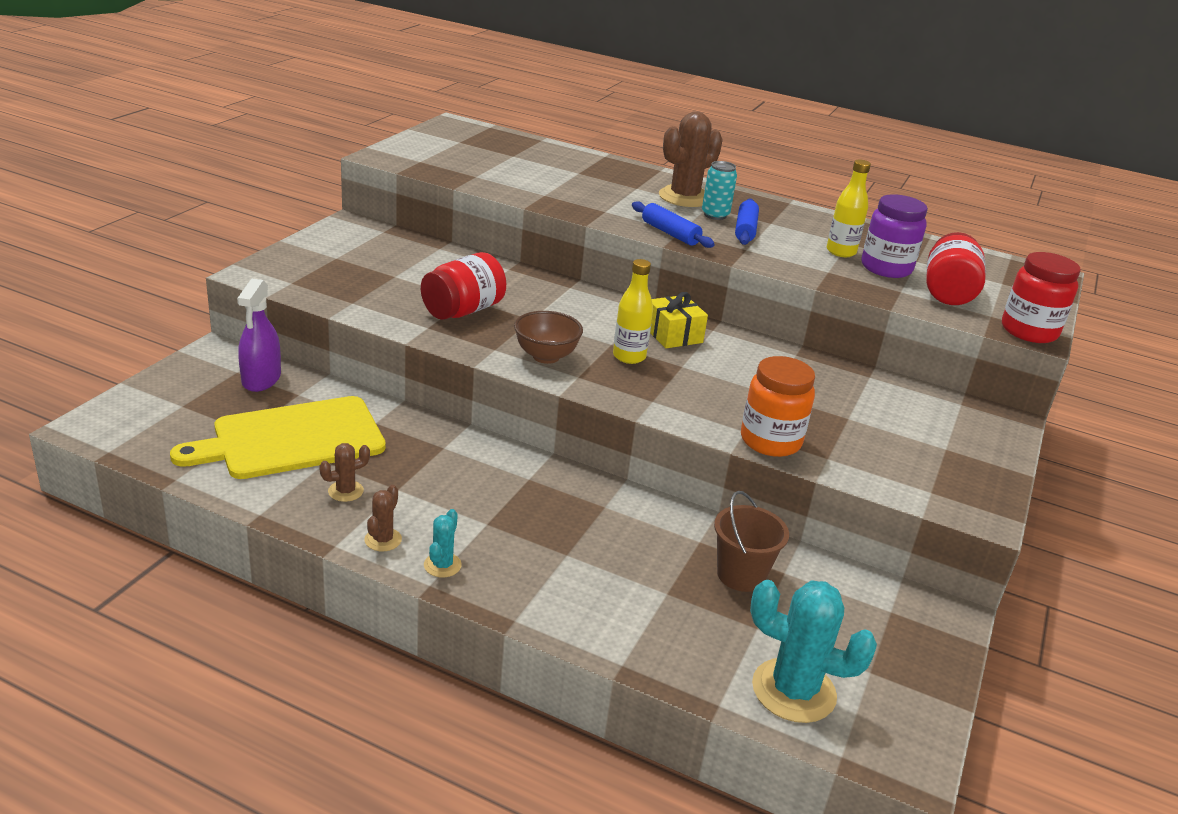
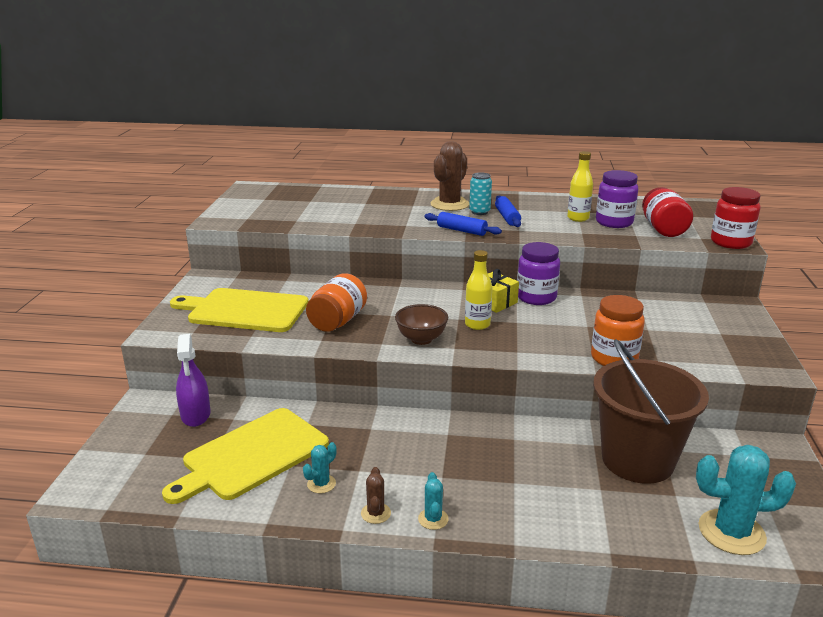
camera: 15 degrees left, 5 degrees down
brown cactus [319,443,370,502] -> turquoise cactus [303,442,336,493]
red jar [421,252,506,320] -> orange jar [306,273,367,332]
brown bucket [714,491,789,592] -> brown bucket [593,339,709,484], size x1.92
none -> yellow cutting board [170,288,309,332]
none -> purple jar [517,242,560,305]

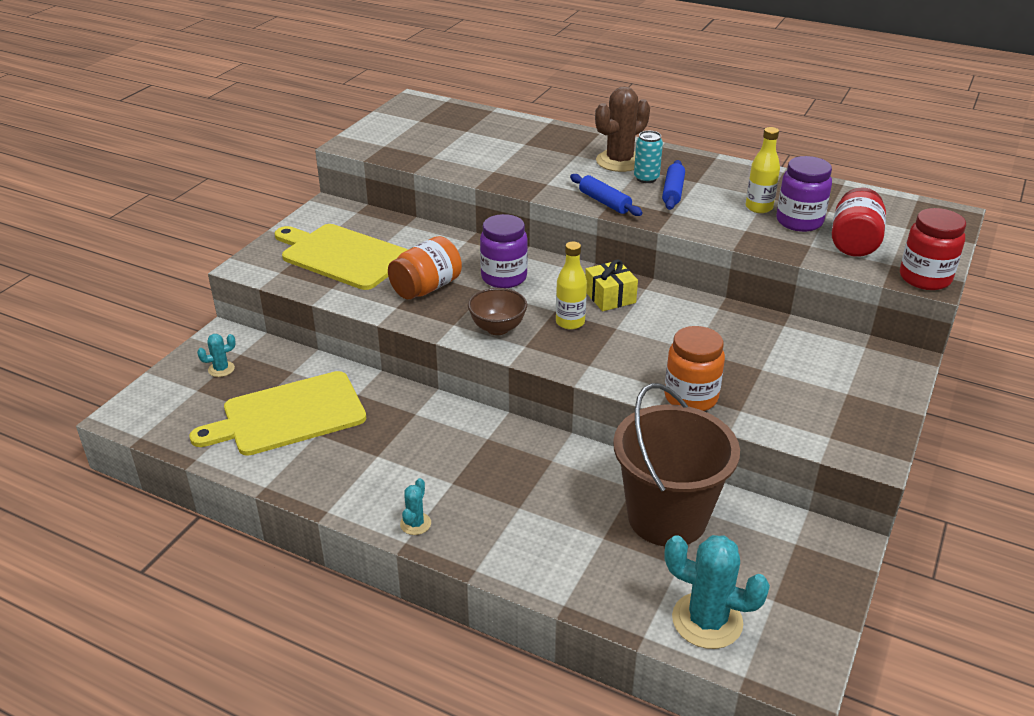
camera: 20 degrees right, 10 degrees up
purple spray bottle [176,334,211,427] -> none
turquoise cactus [303,442,336,493] -> turquoise cactus moved to [197,334,236,377]
brown cactus [361,467,391,524] -> none
purple jar [517,242,560,305] -> purple jar moved to [480,214,528,288]

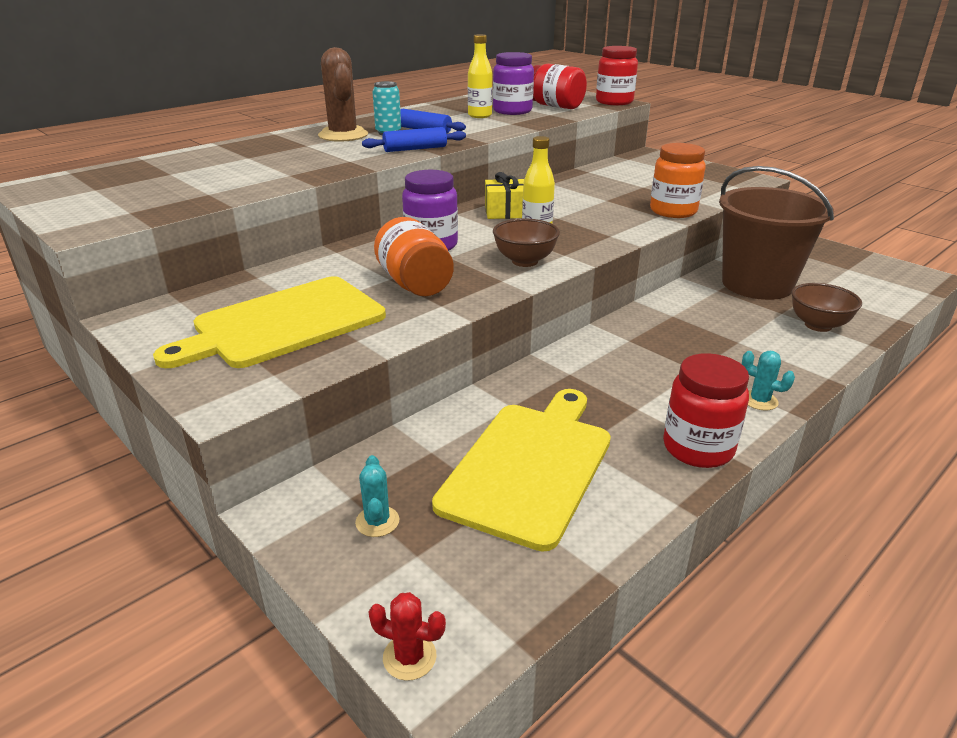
camera: 70 degrees left, 5 degrees down
yellow cutting board [190,371,366,456] -> yellow cutting board turned 150 degrees counterclockwise [432,389,611,552]
turquoise cactus [665,535,770,649] -> none
none -> red cactus [369,592,446,681]
none -> red jar [663,353,749,468]
none -> brown bowl [792,283,862,332]

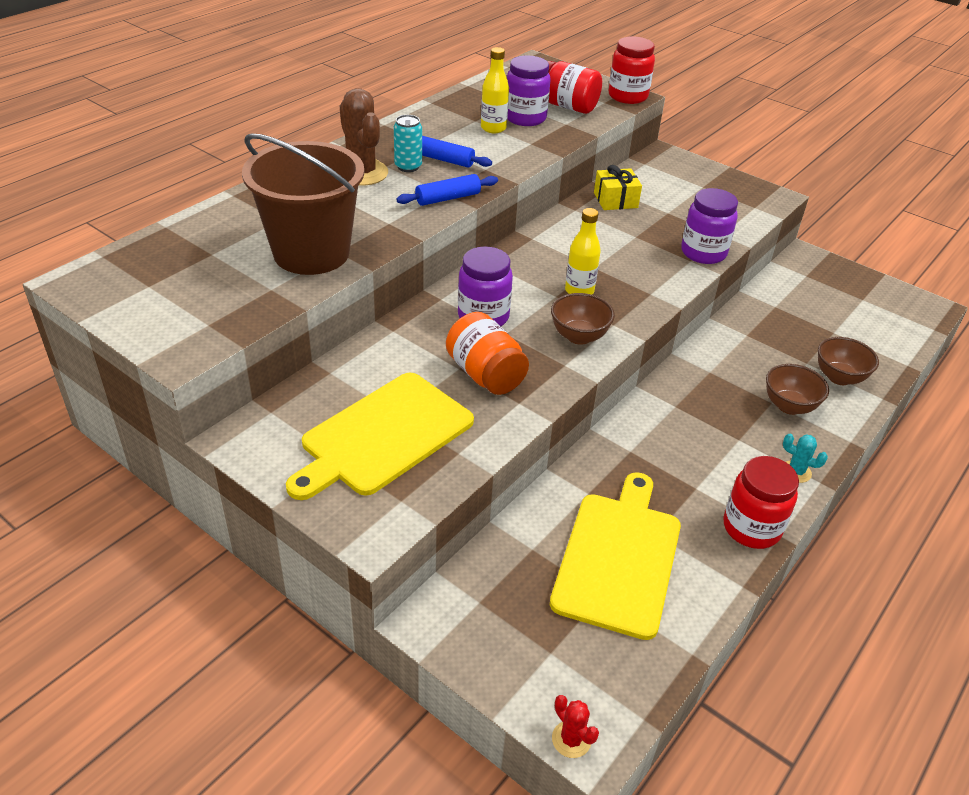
camera: 10 degrees left, 10 degrees up
turquoise cactus [355,455,399,537] -> none
red cactus [369,592,446,681] -> red cactus turned 45 degrees clockwise [552,695,599,758]
yellow gift [485,172,524,219] -> yellow gift moved to [594,165,642,210]
orange jar [650,143,706,218] -> purple jar [681,188,738,264]
brown bucket [719,166,834,300] -> brown bucket moved to [242,133,364,275]
none -> brown bowl [766,364,829,415]

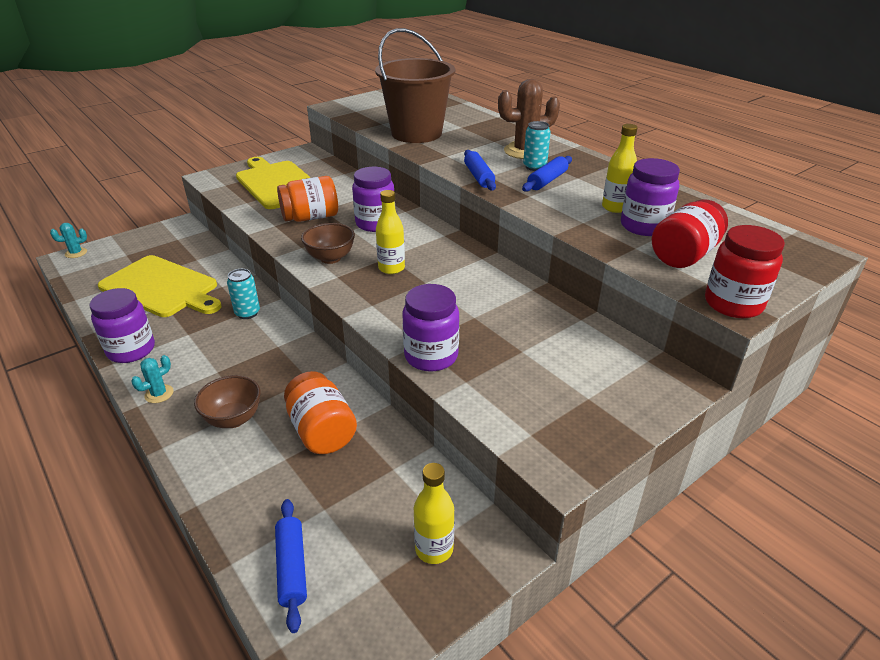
camera: 105 degrees right, 5 degrees down
red cactus [552,695,599,758] -> turquoise cactus [50,223,87,258]
yellow gift [594,165,642,210] -> none
red jar [724,456,799,549] -> purple jar [90,288,155,363]
brown bowl [818,337,879,385] -> none
none -> turquoise can [227,269,260,319]
none -> blue rolling pin [275,499,307,633]
none -> orange jar [284,371,357,454]
none -> yellow bottle [414,463,455,564]

